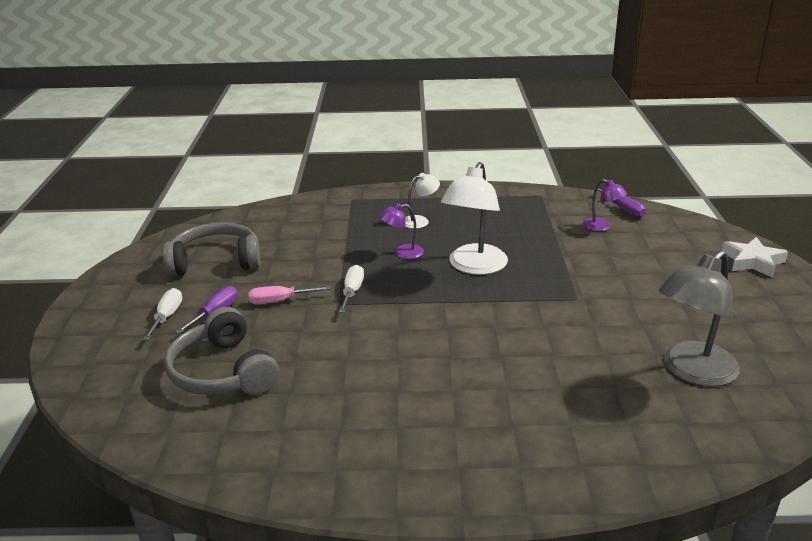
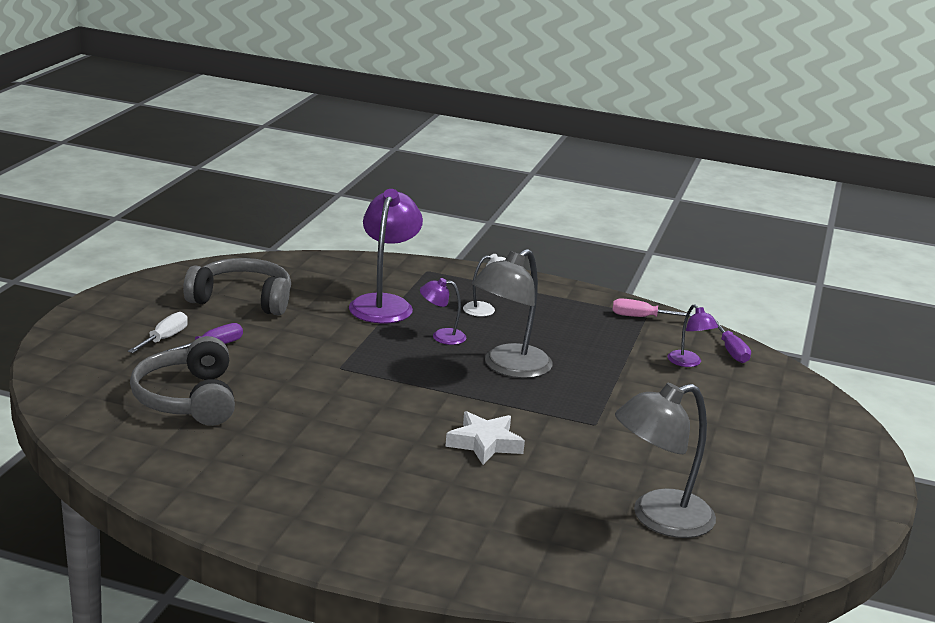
camera: 15 degrees right, 5 degrees down
pink screwdriver [248,286,331,304] -> pink screwdriver moved to [612,298,694,317]
white screwdriver [339,265,364,313] -> none
white lamp [441,162,508,275] -> grey lamp [472,249,553,378]
white star [722,237,788,278] -> white star moved to [445,411,525,465]
none -> purple lamp [349,189,423,324]

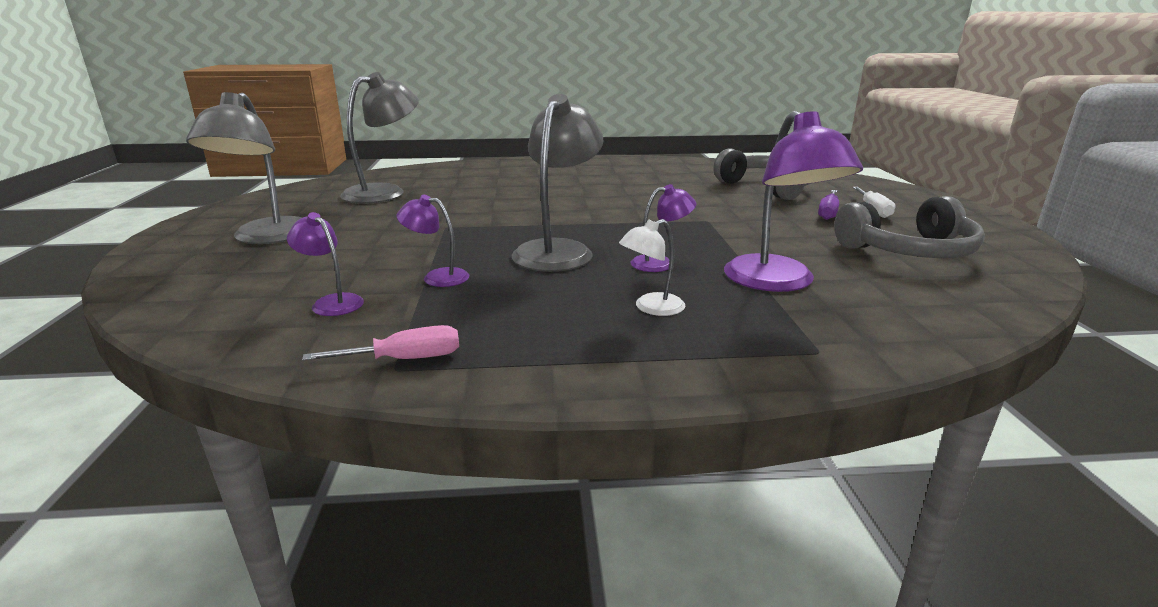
camera: 160 degrees right, 0 degrees up
white star [445,411,525,465] -> none
purple screwdriver [715,319,751,363] -> none
none -> grey lamp [186,92,302,244]
none -> purple lamp [396,195,469,287]

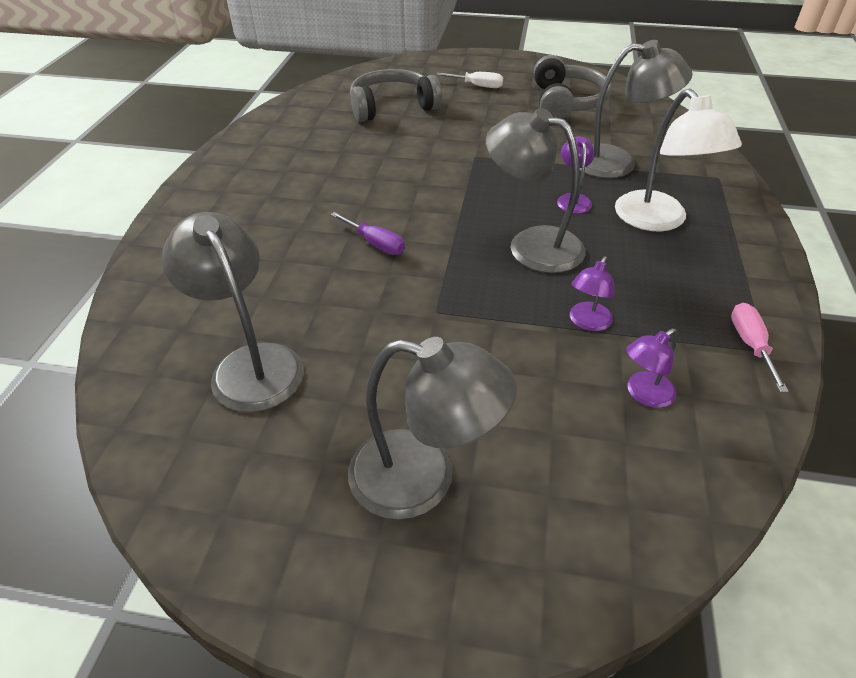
camera: 75 degrees left, 20 degrees up
white lamp [619,219,685,316] -> white lamp [615,89,742,232], size x1.96
purple lamp [724,111,863,292] -> grey lamp [580,40,693,178]
purple screwdriver [818,190,839,220] -> purple screwdriver moved to [330,212,405,255]

